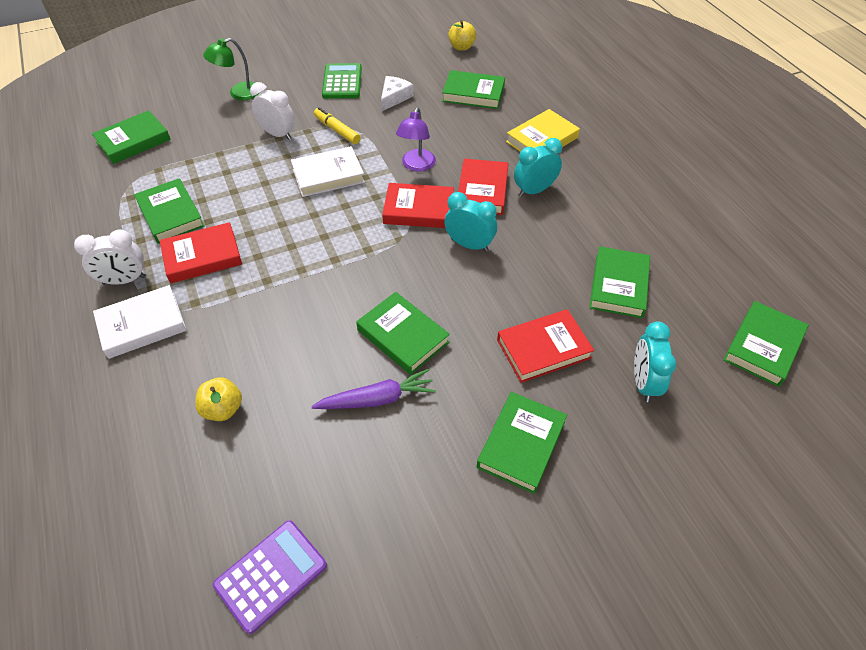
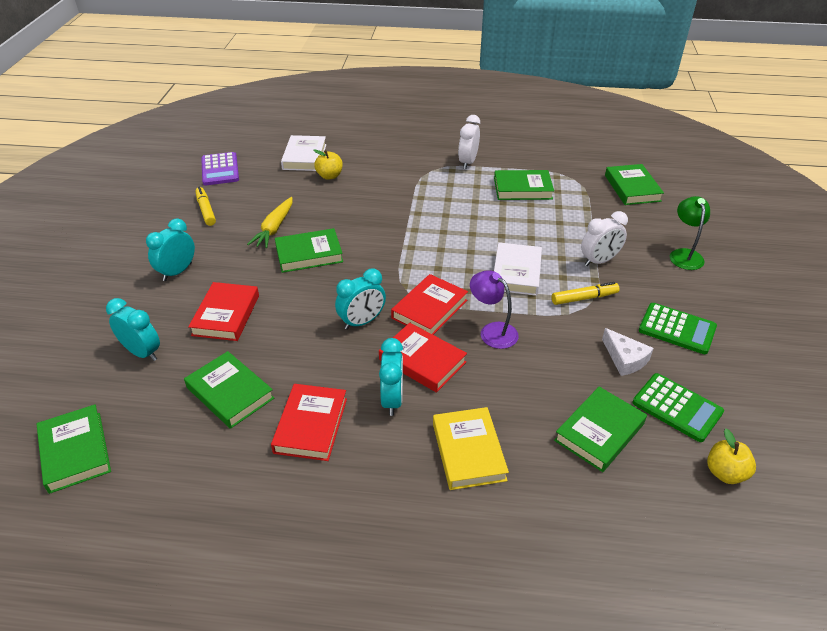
camera: 120 degrees right, 10 degrees down
white book [93,285,187,359] -> white book moved to [281,135,326,171]
red book [160,222,242,283] -> red book moved to [271,384,347,461]
purple carrot [311,369,436,409] -> yellow carrot [247,197,293,248]
green book [477,392,567,494] -> turquoise clock [146,218,195,281]
none -> yellow marker [195,187,216,226]
none -> green calculator [633,373,724,442]

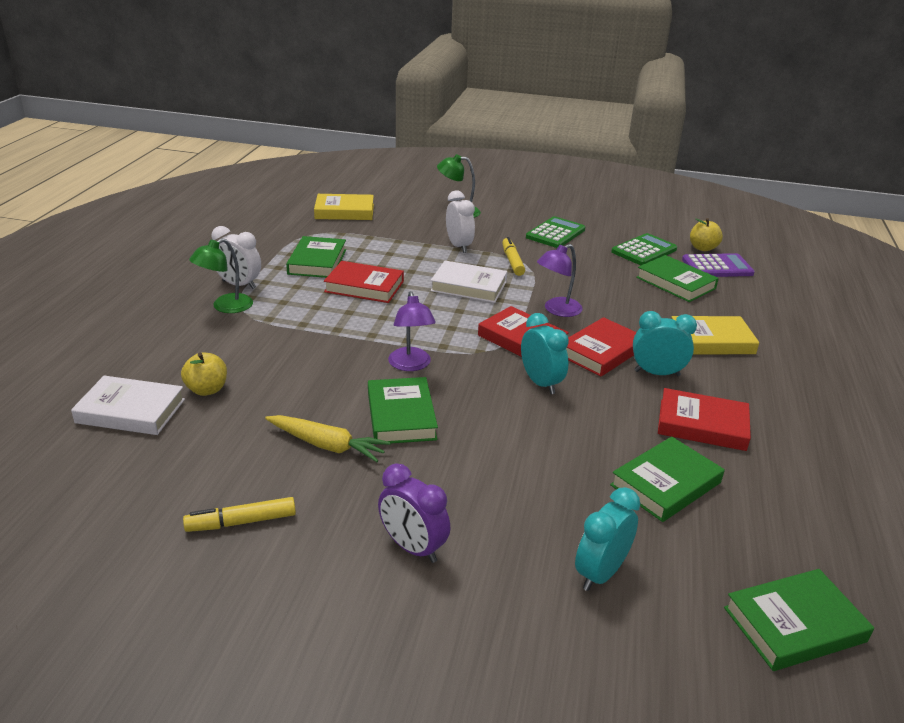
camera: 85 degrees left, 10 degrees down
turquoise clock [146,218,195,281] -> purple clock [378,463,450,563]
red book [188,282,259,341] -> red book moved to [324,261,404,303]
purple calculator [201,152,239,185] -> purple calculator moved to [682,253,755,277]
white cheese [602,328,654,376] -> none
green book [605,164,664,205] -> yellow book [314,194,374,220]
none -> green lamp [189,238,253,313]
none -> purple lamp [388,291,436,371]

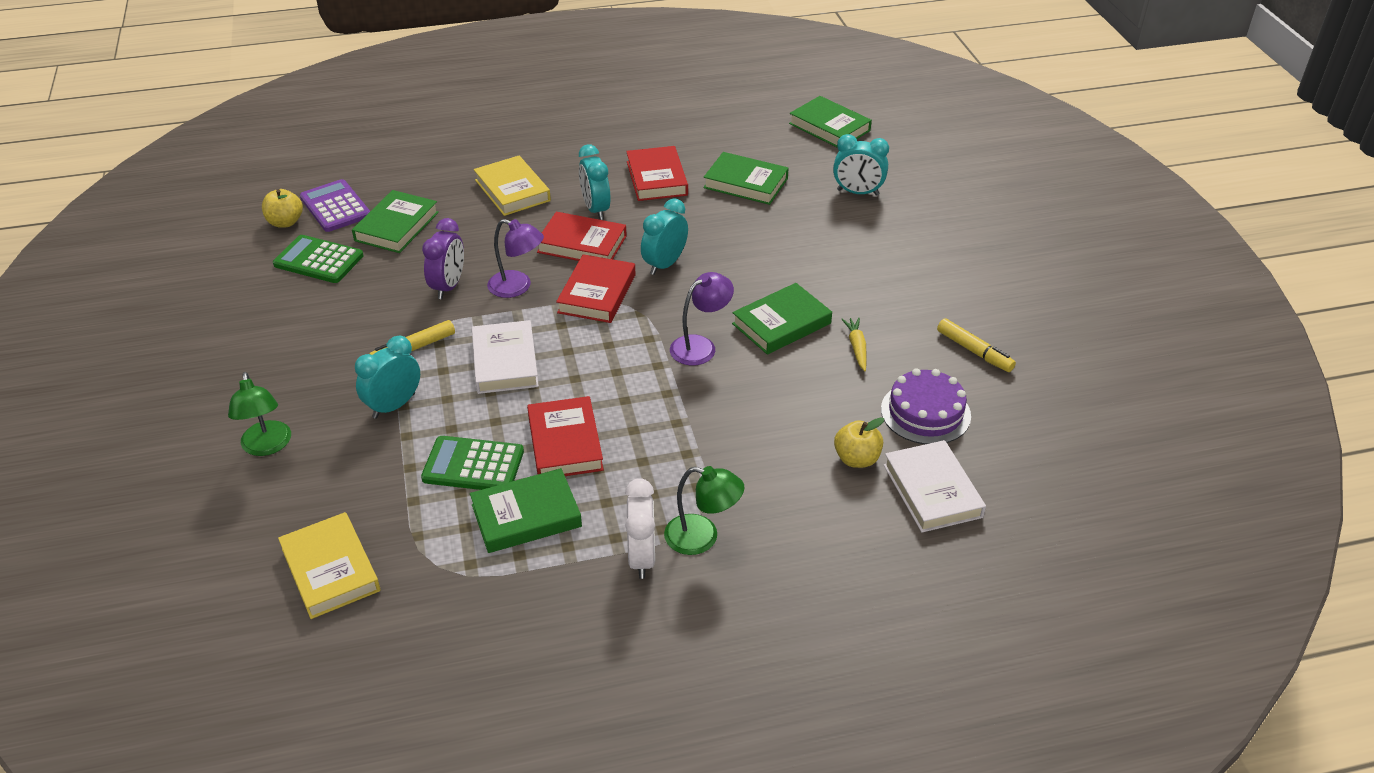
camera: 115 degrees left, 10 degrees up
yellow carrot [265,415,391,462] -> yellow carrot [841,318,867,371], size x0.64
purple clock [378,463,450,563] -> purple clock moved to [422,218,464,299]
white clock [446,190,475,253] -> turquoise clock [355,336,420,419]
green calculator [526,216,585,248] -> green calculator moved to [421,436,524,490]
none -> purple cake [881,368,971,444]

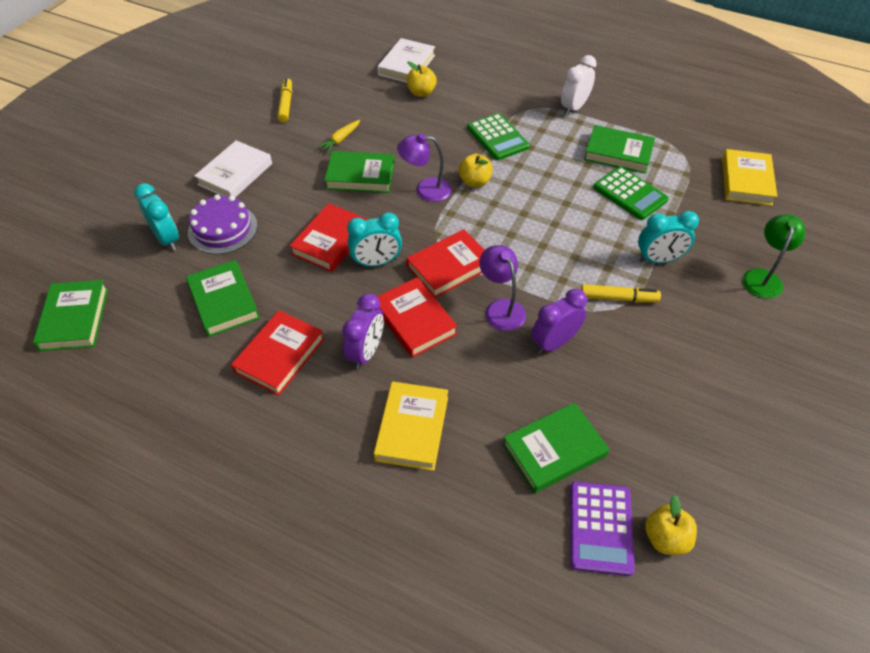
camera: 140 degrees left, 10 degrees up
green calculator [273,235,364,283] -> green calculator moved to [467,113,530,160]
white book [472,320,539,394] -> white book moved to [194,140,272,197]
red book [527,396,604,476] -> red book moved to [289,203,368,272]
turquoise clock [579,145,611,220] -> purple clock [342,293,384,369]
green lamp [664,466,744,555] -> none
purple cake [881,368,971,444] -> purple cake moved to [188,194,257,254]
none -> yellow apple [458,154,493,187]

